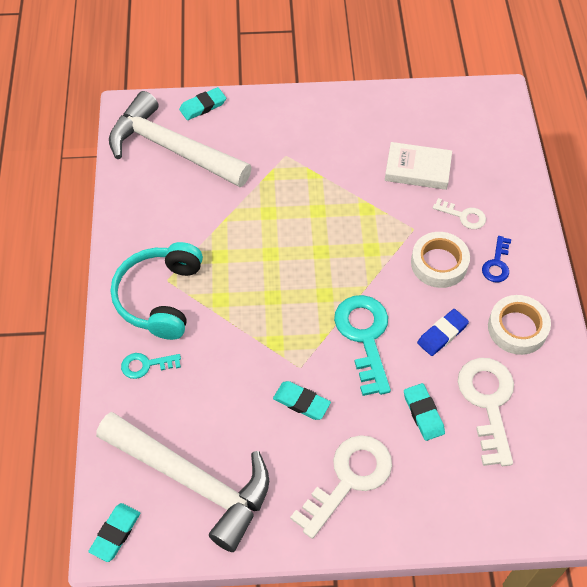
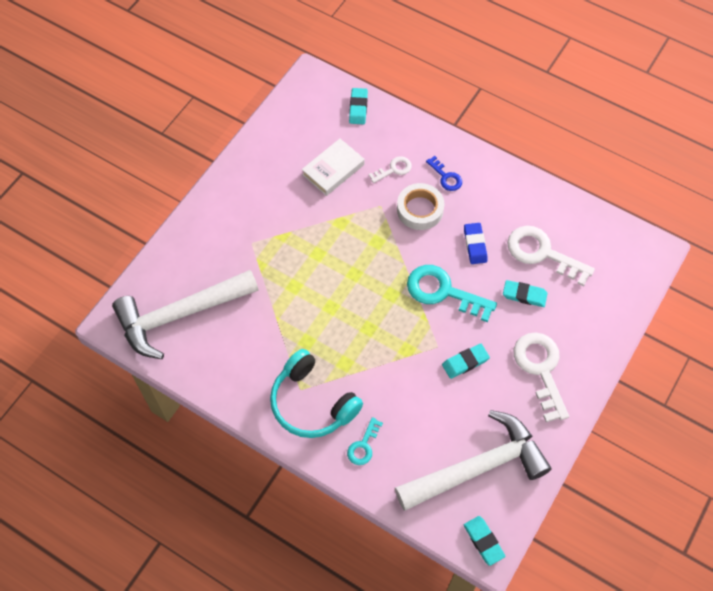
camera: 55 degrees left, 5 degrees up
turquoise eraser [179,87,226,120] -> turquoise eraser moved to [349,88,368,124]
white tape [488,295,551,355] -> none

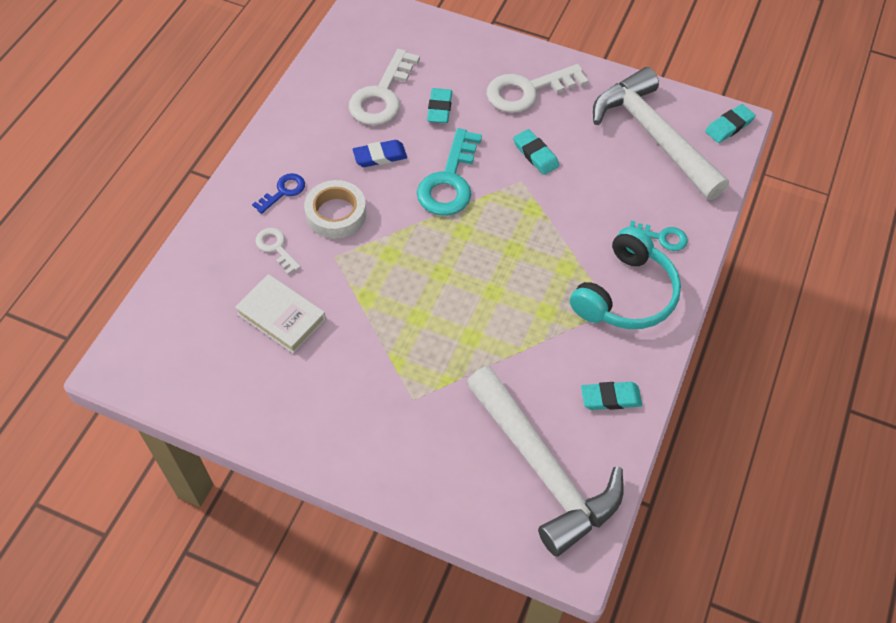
camera: 100 degrees left, 5 degrees down
turquoise eraser [349,88,368,124] -> turquoise eraser moved to [581,382,642,410]

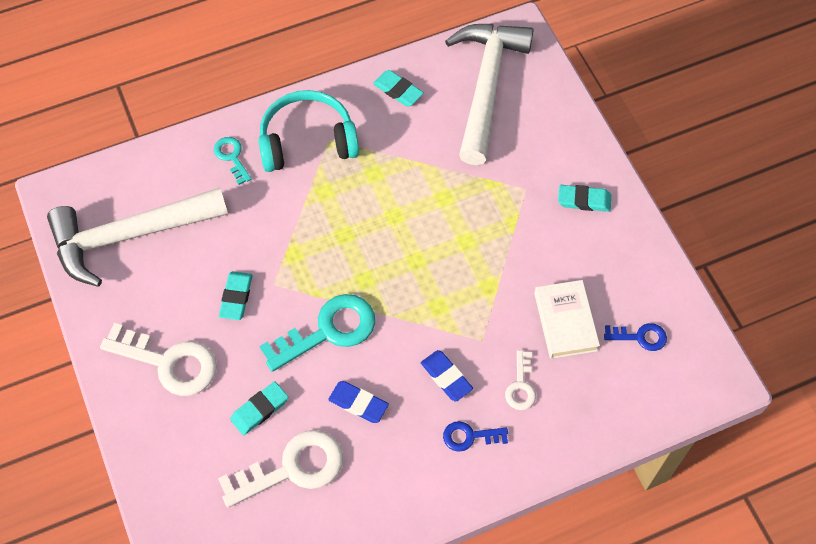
camera: 135 degrees left, 5 degrees up
white tape [304,180,366,239] -> blue eraser [421,350,473,402]
white hammer [593,67,729,200] -> white hammer turned 60 degrees clockwise [47,188,228,287]
turquoise eraser [705,104,756,143] -> turquoise eraser moved to [558,185,611,212]
none -> blue key [604,323,667,351]

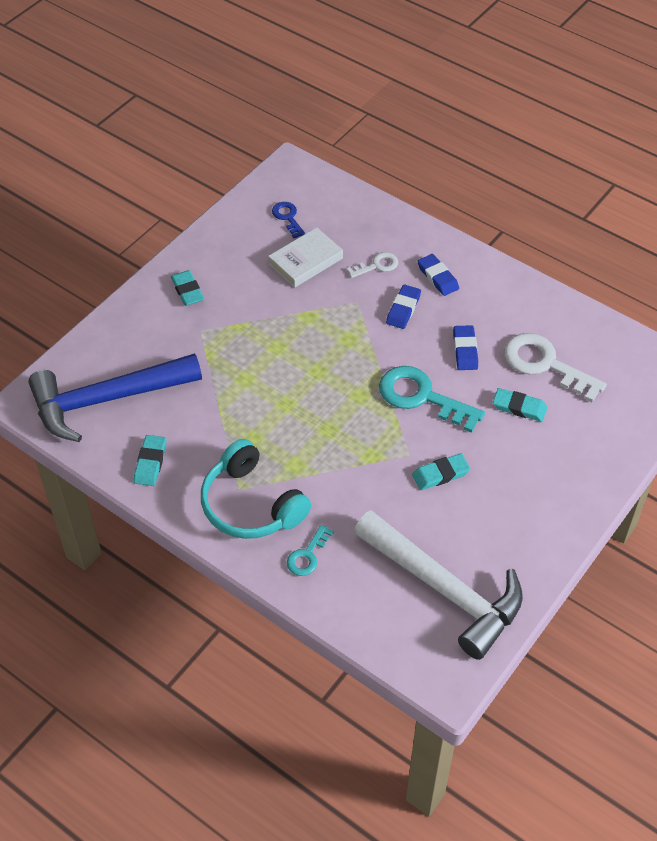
camera: 120 degrees left, 10 degrees down
white key [100,323,217,396] -> none
blue key [443,421,508,452] -> blue eraser [418,254,459,296]
white hammer [445,24,534,165] -> blue hammer [28,353,202,442]

